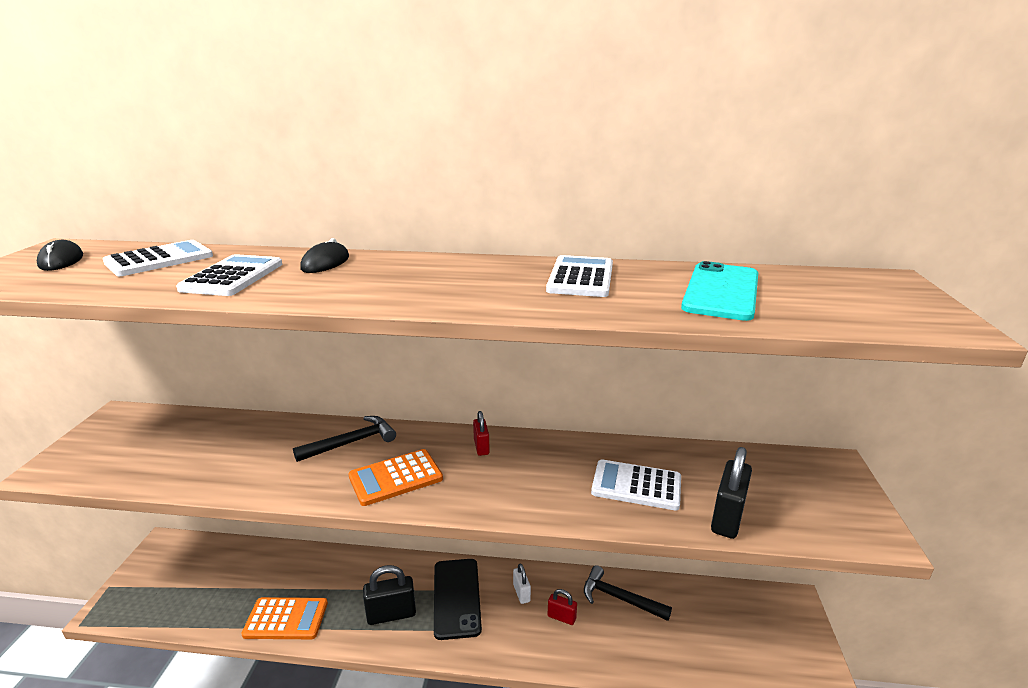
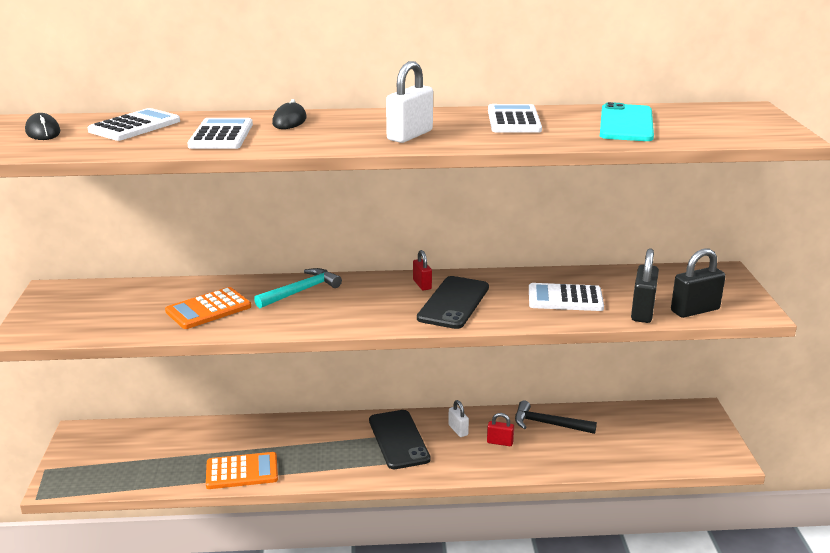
camera: 10 degrees left, 0 degrees up
black hammer [293,416,396,462] -> turquoise hammer [254,268,342,308]
orange calculator [348,449,443,506] -> orange calculator moved to [165,287,251,329]
black padlock [363,565,416,625] -> black padlock moved to [671,248,726,318]
none -> white padlock [386,61,433,143]
none -> black phone [417,276,489,329]

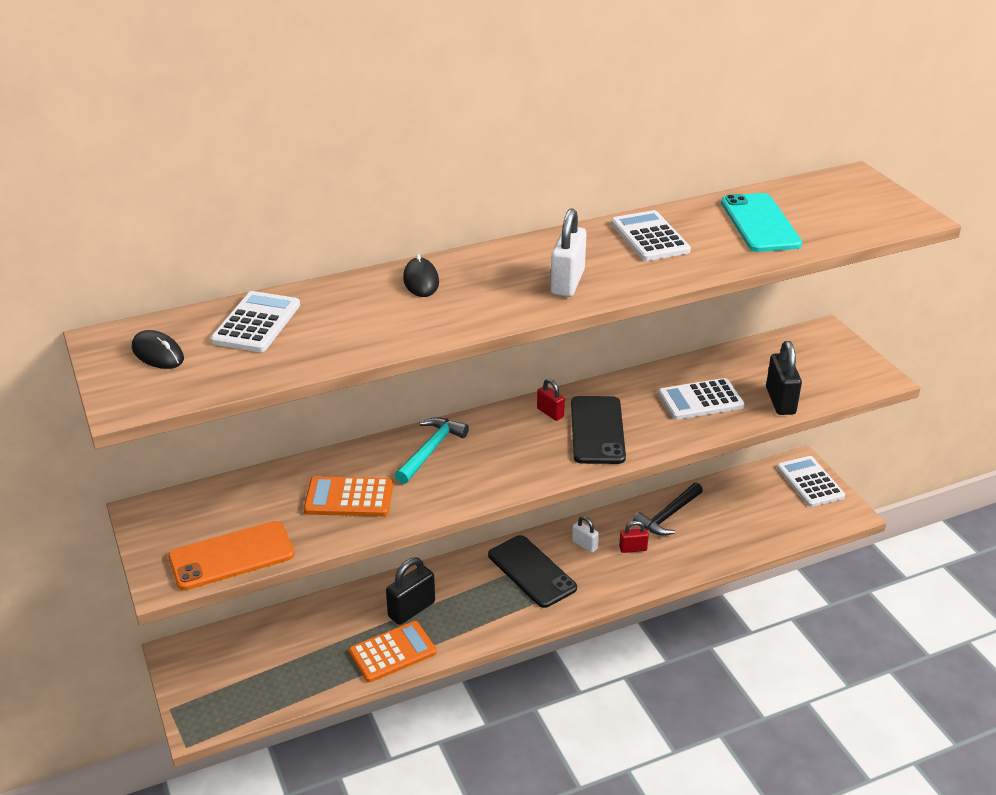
camera: 20 degrees left, 10 degrees up
orange calculator [165,287,251,329] -> orange calculator turned 60 degrees clockwise [304,476,393,516]
white calculator [187,118,253,149] -> white calculator moved to [777,456,845,507]
black hammer [515,400,597,434] -> black hammer turned 45 degrees counterclockwise [633,483,703,536]
black padlock [671,248,726,318] -> black padlock moved to [386,558,435,625]
none -> orange phone [168,521,295,590]

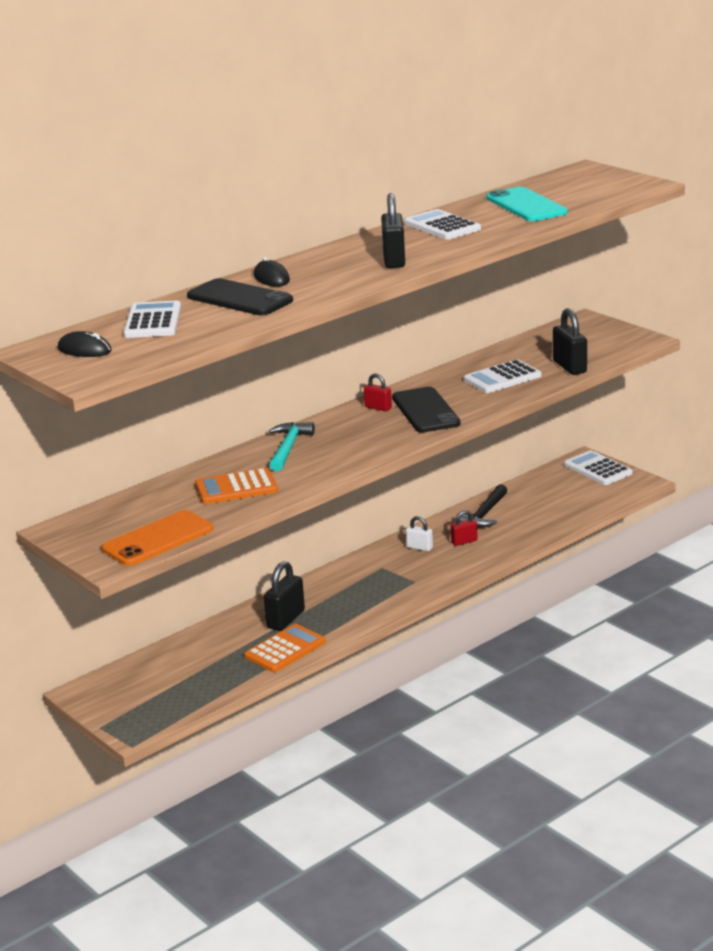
camera: 15 degrees left, 10 degrees down
black phone [488,535,577,608] -> black phone moved to [187,278,293,315]
white padlock [550,208,586,297] -> black padlock [381,193,405,268]

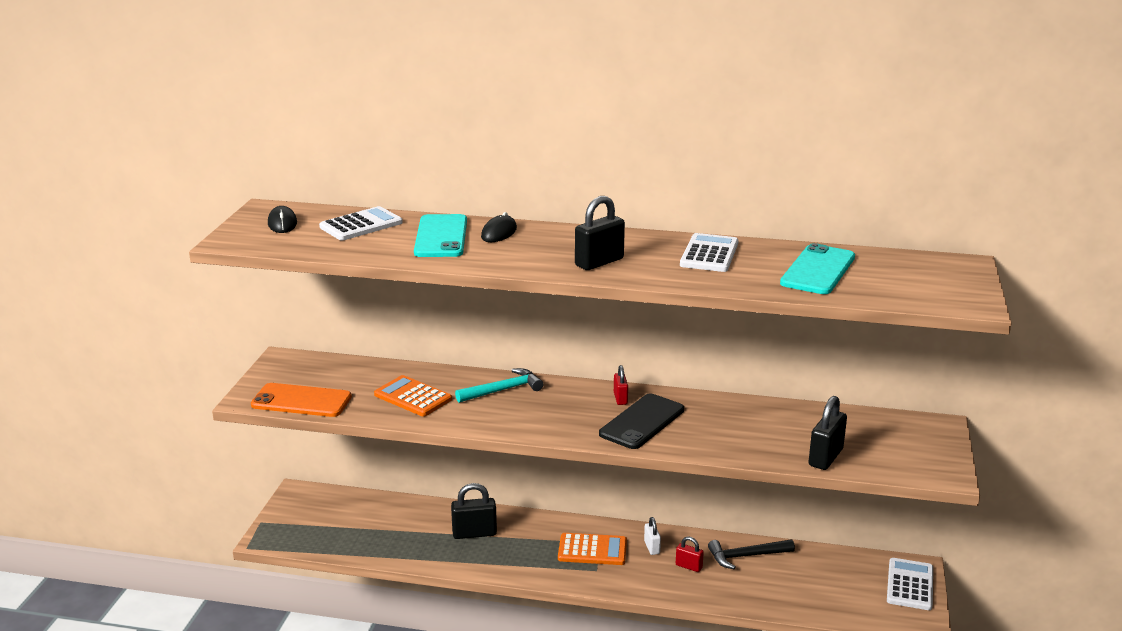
camera: 50 degrees right, 0 degrees up
black phone [187,278,293,315] -> turquoise phone [414,214,467,257]
orange calculator [244,624,326,672] -> orange calculator moved to [558,533,627,565]
white calculator [464,360,541,393] -> none

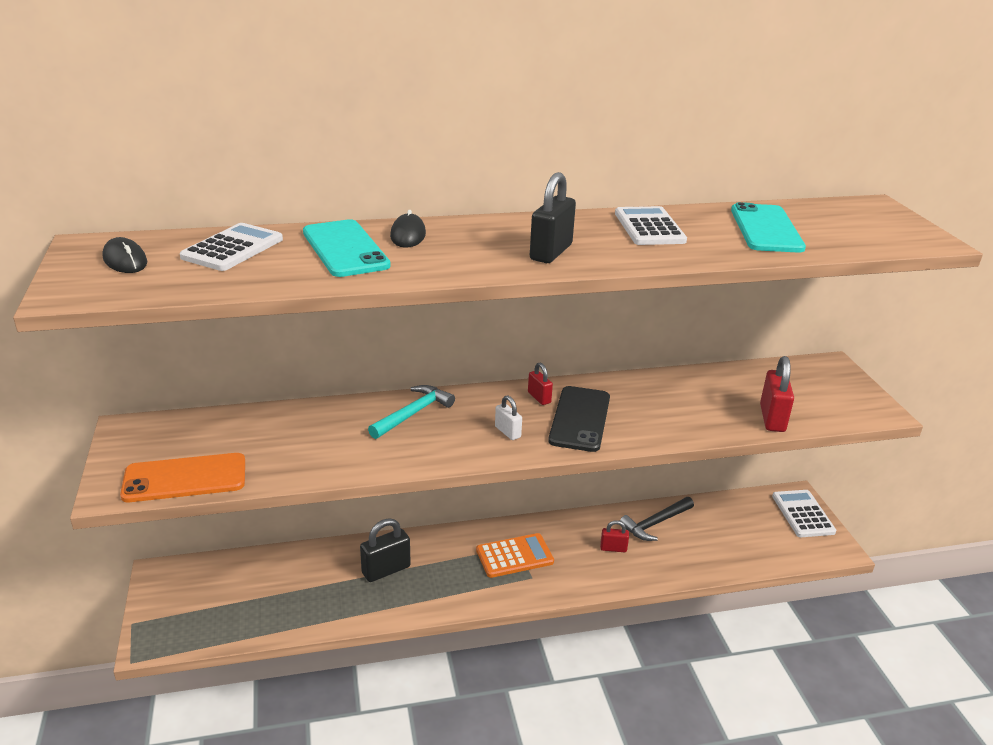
camera: 25 degrees left, 5 degrees up
orange calculator [374,375,452,416] -> none
white padlock [644,517,661,555] -> white padlock moved to [495,395,522,440]
black padlock [809,396,847,470] -> red padlock [760,356,794,432]

